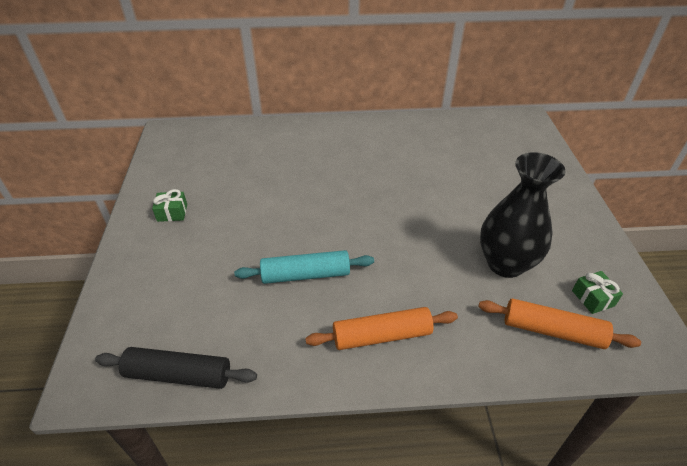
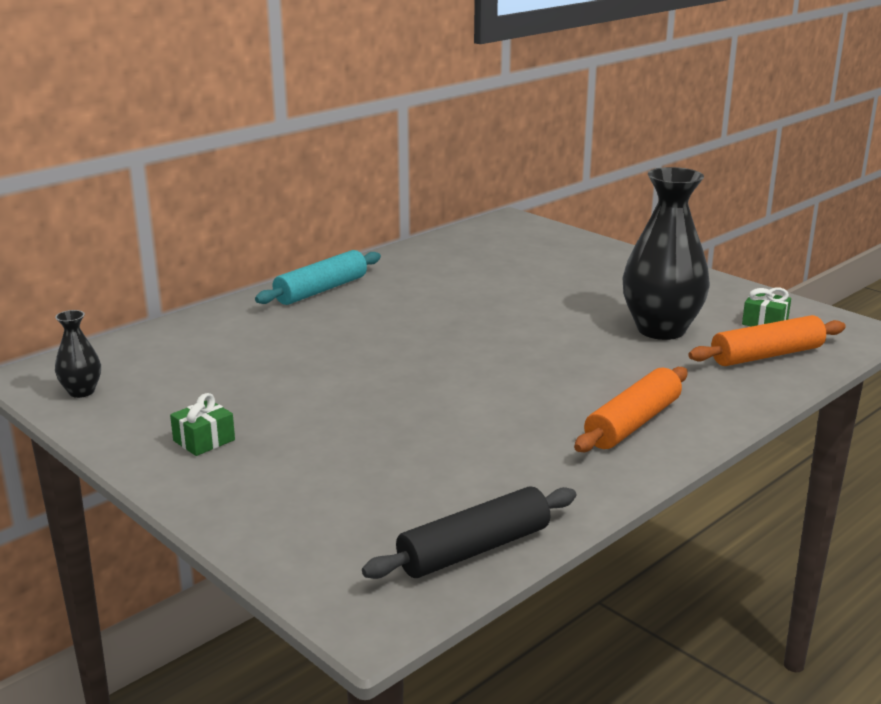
camera: 40 degrees left, 20 degrees down
turquoise rolling pin [234,250,374,284] -> turquoise rolling pin moved to [255,250,381,305]
none -> black vase [55,310,101,398]

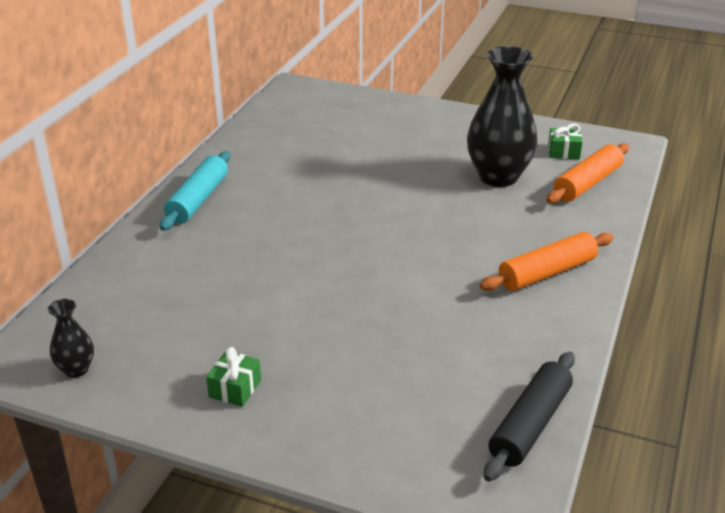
camera: 25 degrees left, 10 degrees up
orange rolling pin [574,367,688,452] -> orange rolling pin turned 45 degrees clockwise [480,232,614,291]

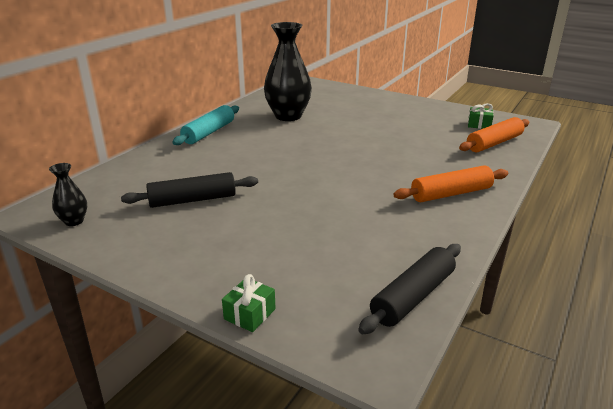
camera: 10 degrees right, 5 degrees down
green gift [206,347,261,407] -> green gift moved to [222,274,276,332]
black vase [467,46,538,187] -> black vase moved to [264,22,312,121]
none -> black rolling pin [121,172,258,208]

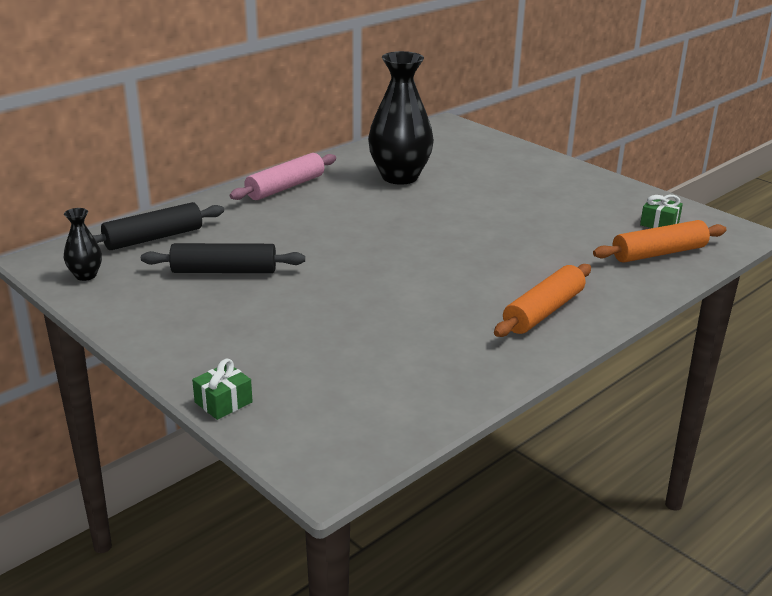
camera: 15 degrees right, 0 degrees up
turquoise rolling pin [172,105,239,145] -> pink rolling pin [230,153,336,200]
black rolling pin [358,244,461,335] -> black rolling pin moved to [93,202,224,250]
orange rolling pin [393,166,508,202] -> orange rolling pin turned 45 degrees counterclockwise [494,264,591,337]

